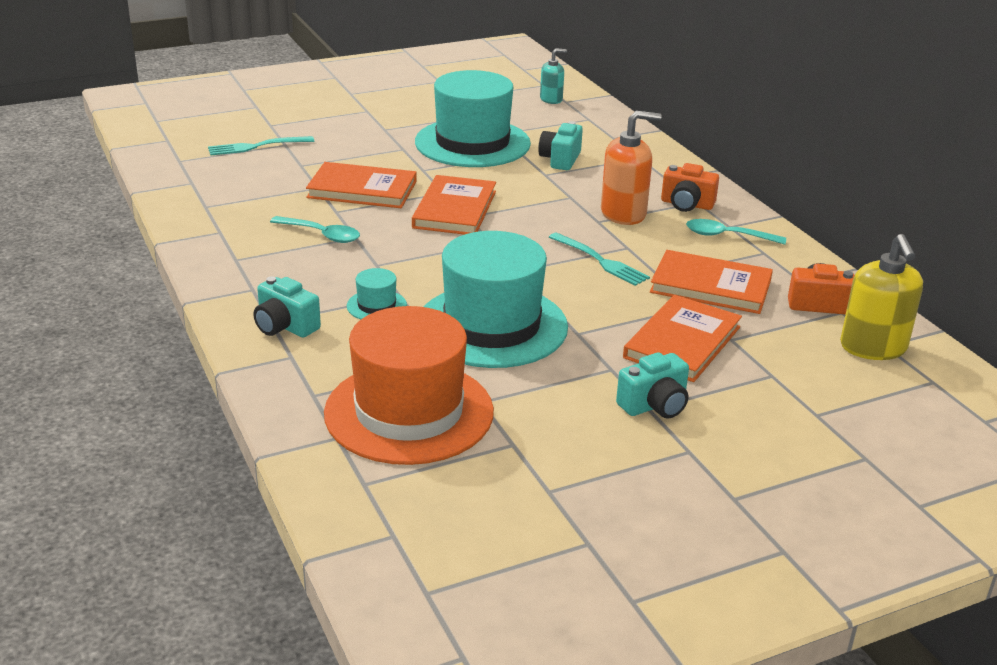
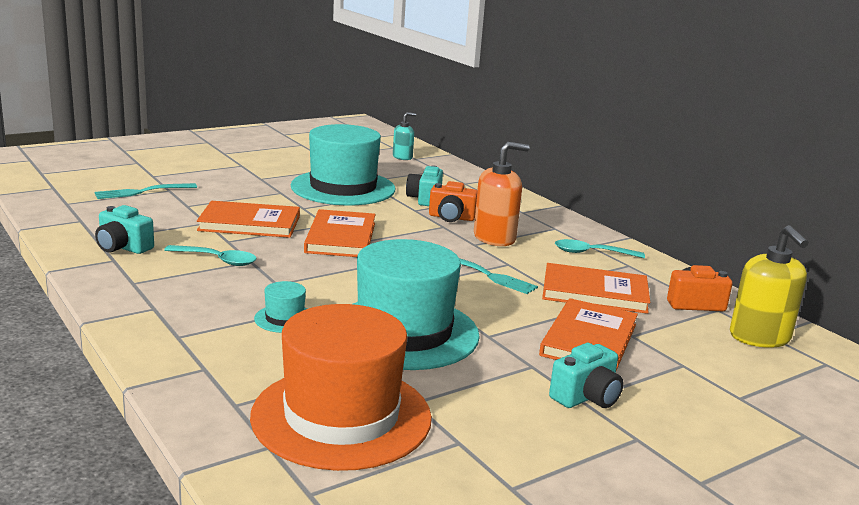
camera: 10 degrees left, 10 degrees down
turquoise camera [254,276,321,337] -> turquoise camera moved to [95,205,154,254]
orange camera [661,163,719,212] -> orange camera moved to [429,181,477,222]

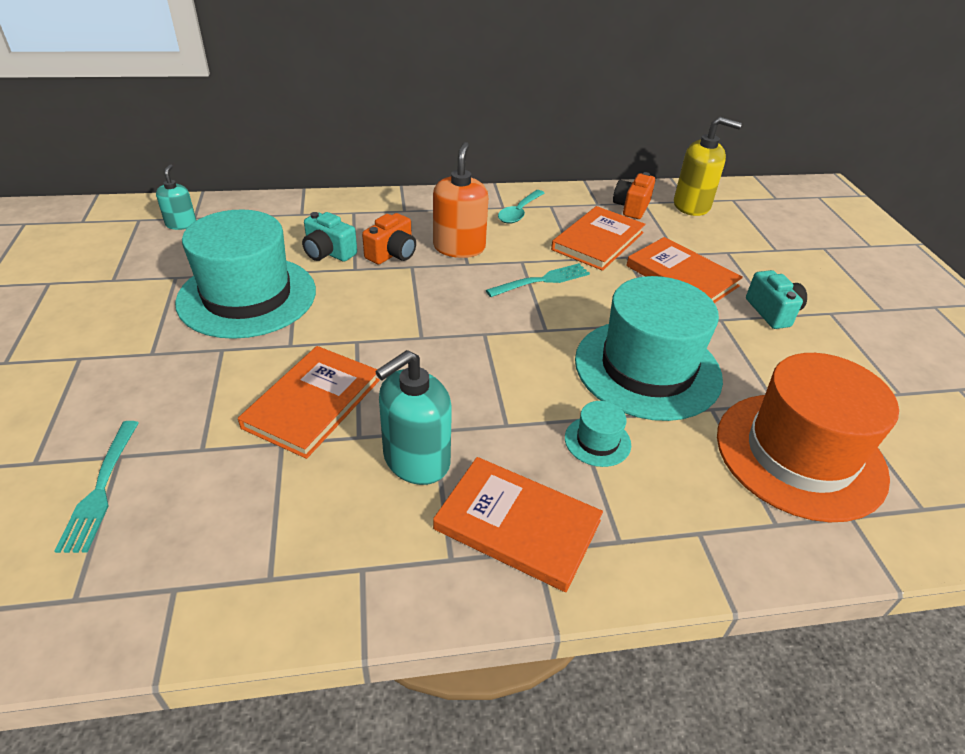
camera: 65 degrees left, 20 degrees up
turquoise camera [95,205,154,254] -> none
turquoise spoon [164,245,257,266] -> turquoise soap dispenser [375,350,452,485]
orange book [304,209,376,257] -> orange book moved to [433,457,603,592]

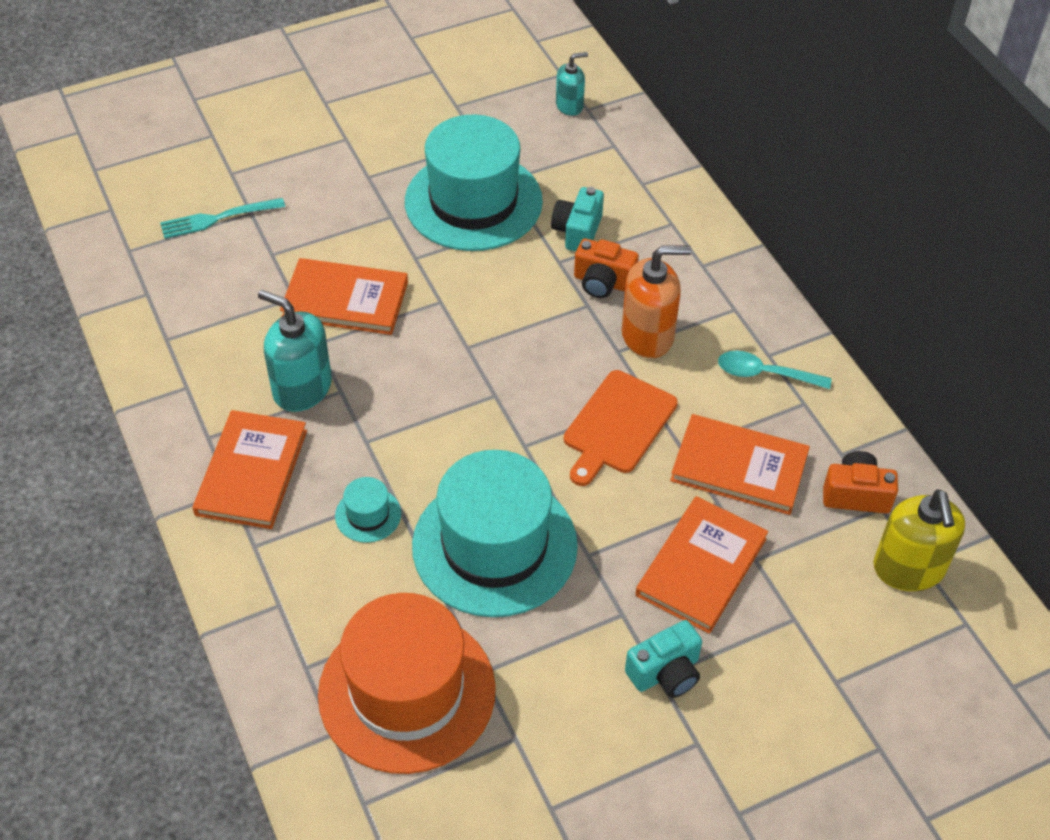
camera: 75 degrees right, 10 degrees up
turquoise fork [486,263,590,297] -> orange cutting board [564,370,678,486]

